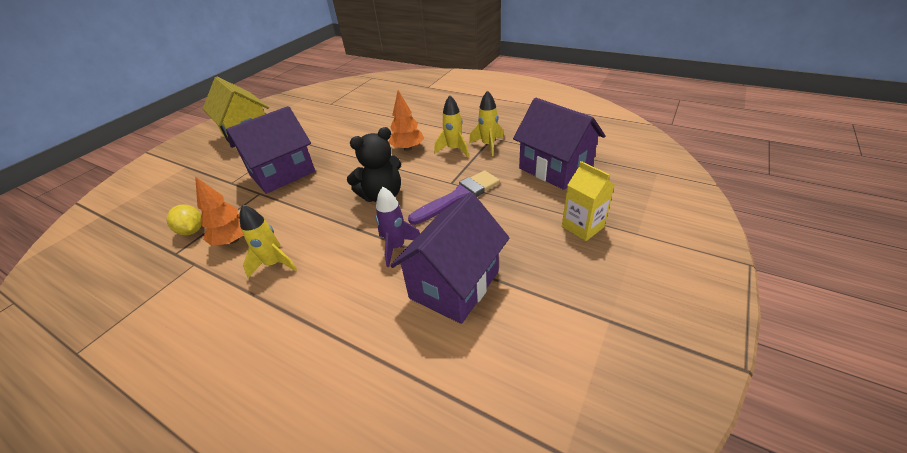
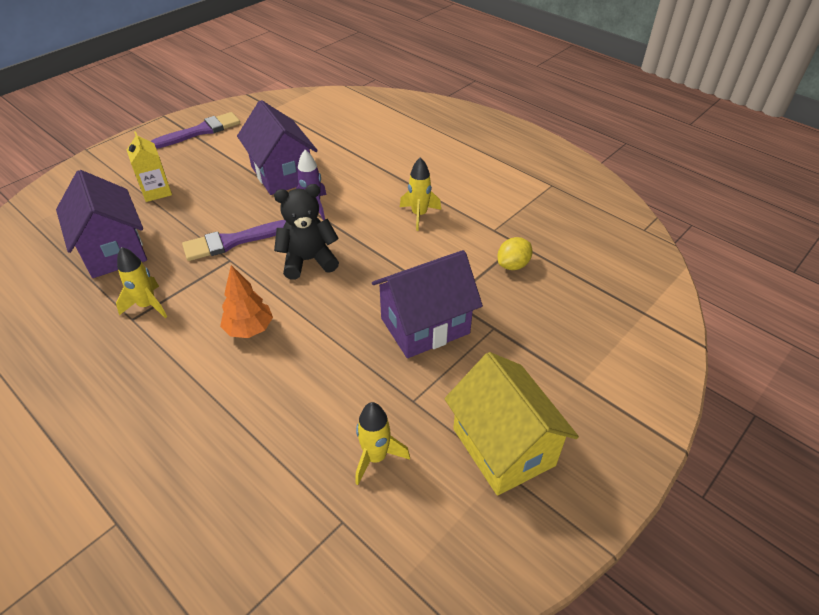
camera: 170 degrees left, 5 degrees up
yellow lemon [166,204,202,235] -> yellow lemon turned 75 degrees clockwise [497,237,533,270]
orange tree [195,176,244,246] -> none
purple house [390,192,509,324] -> purple house turned 75 degrees counterclockwise [237,100,318,195]
yellow rocket [434,95,469,157] -> yellow rocket moved to [355,402,410,485]
none -> purple brush [151,112,240,149]

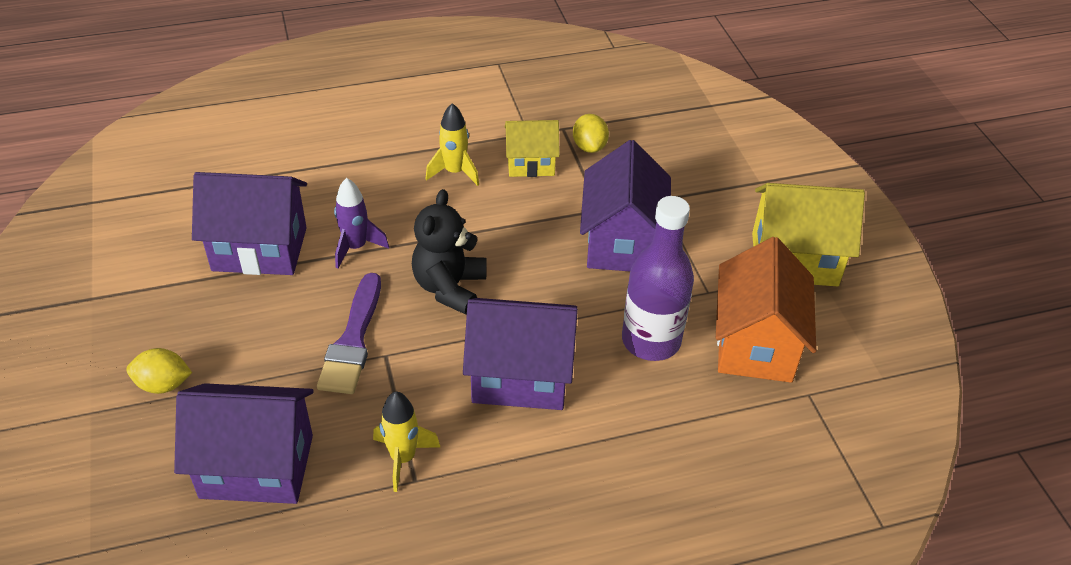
camera: 60 degrees left, 0 degrees up
yellow carton [127,131,172,202] -> yellow lemon [126,348,192,394]
purple brush [151,112,240,149] -> none
orange tree [220,265,273,338] -> purple house [463,298,578,410]
yellow rocket [355,402,410,485] -> orange house [716,237,816,383]
none -> yellow house [504,120,560,177]
none -> purple bottle [622,196,694,361]

